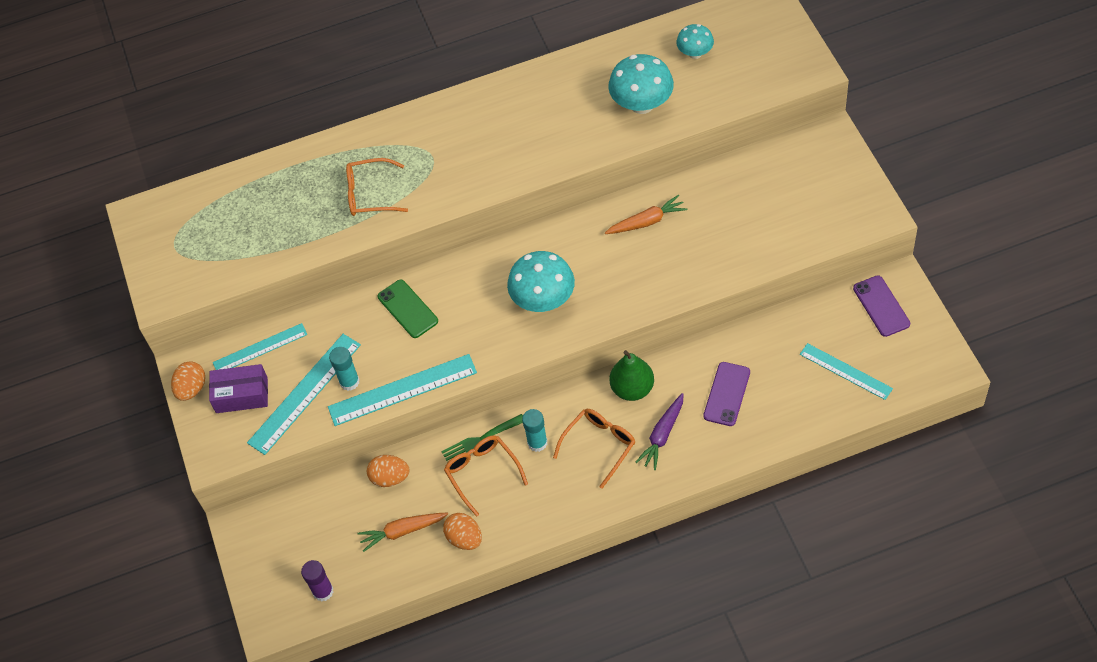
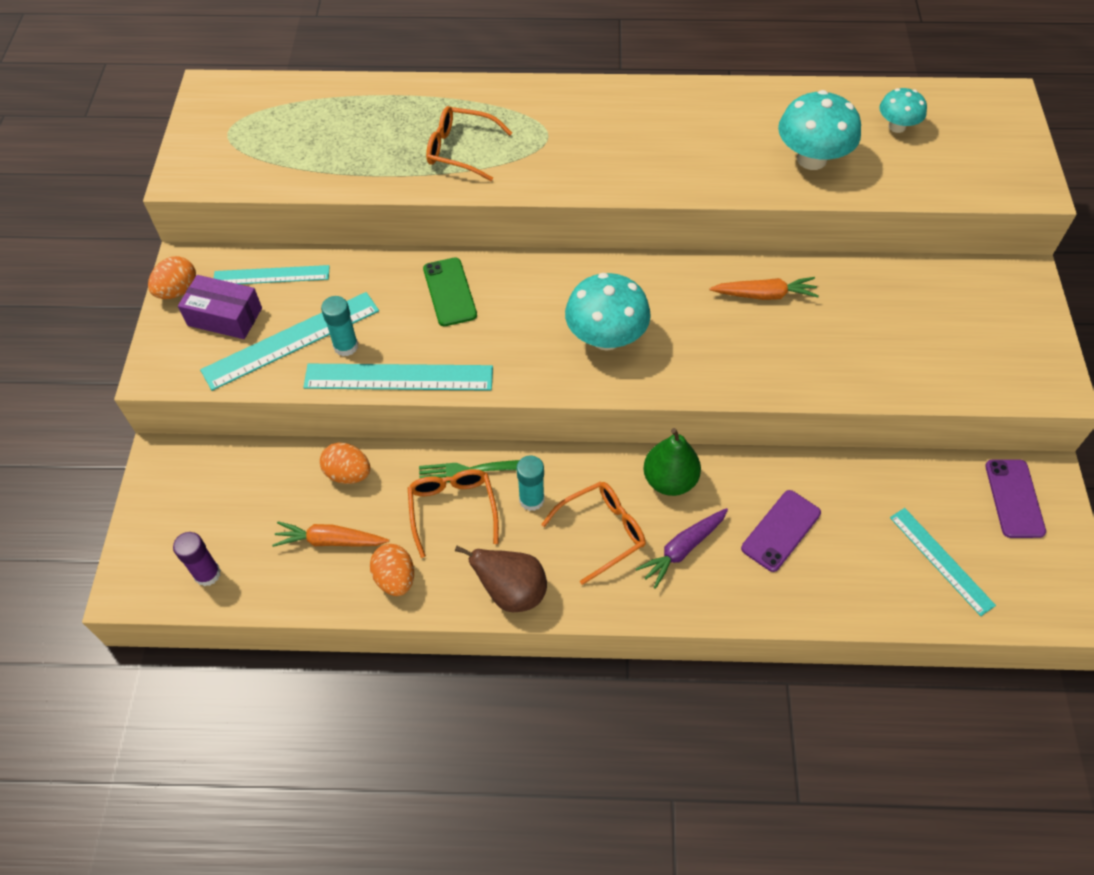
camera: 15 degrees right, 0 degrees up
none -> brown pear [455,546,547,612]

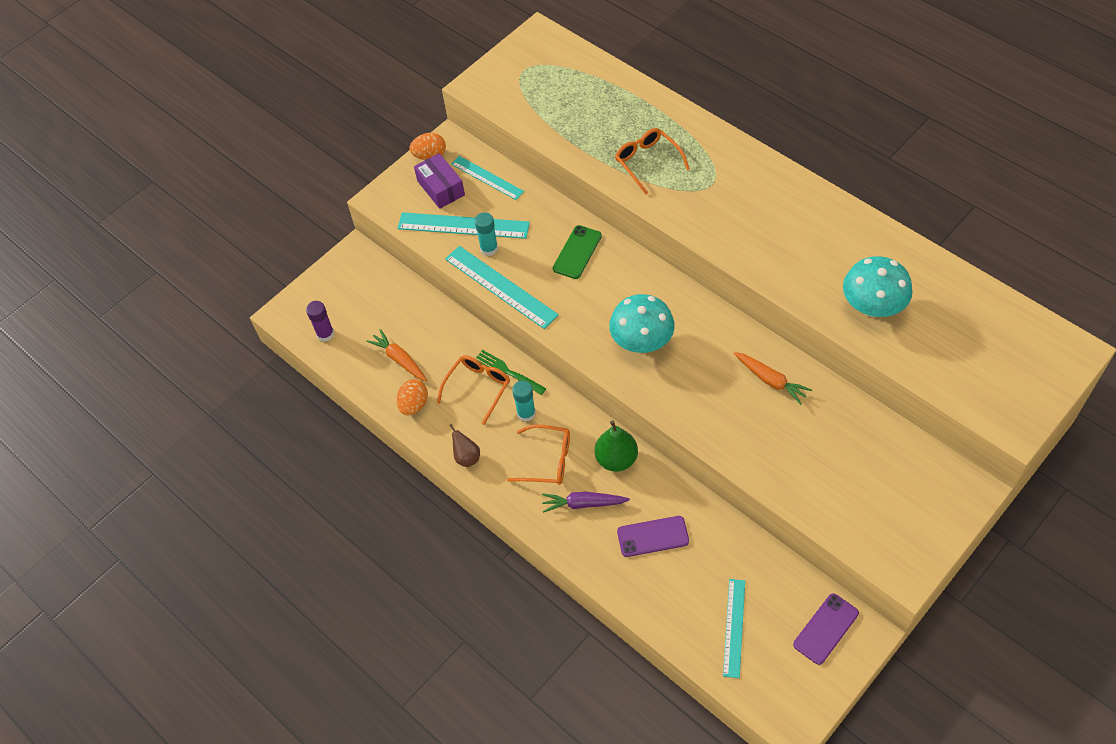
camera: 45 degrees right, 0 degrees up
orange egg [320,443,370,484] -> none
brown pear [455,546,547,612] -> brown pear [449,424,480,467], size x0.63
turquoise mushroom [879,88,927,133] -> none

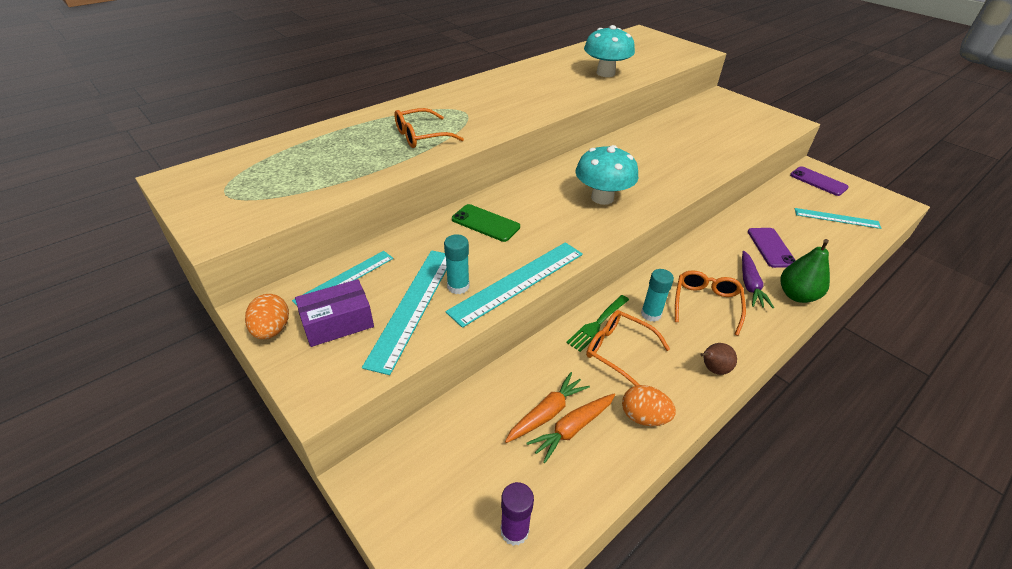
camera: 90 degrees left, 15 degrees down
green pear [595,420,638,472] -> green pear moved to [781,239,830,303]
orange carrot [734,352,812,405] -> orange carrot moved to [505,372,590,443]

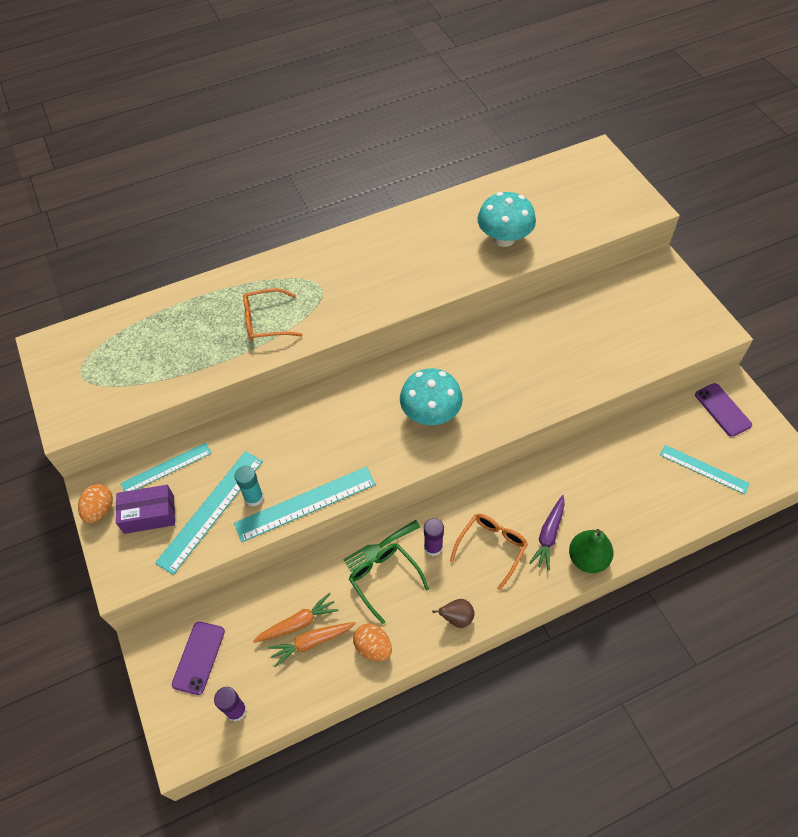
camera: 20 degrees right, 15 degrees up
green phone [452,204,520,242] -> none
orange glasses [586,310,670,386] -> green glasses [349,543,429,624]
turquoise glue stick [641,269,674,322] -> purple glue stick [424,518,444,556]
purple phone [748,228,796,268] -> purple phone moved to [172,621,225,695]

